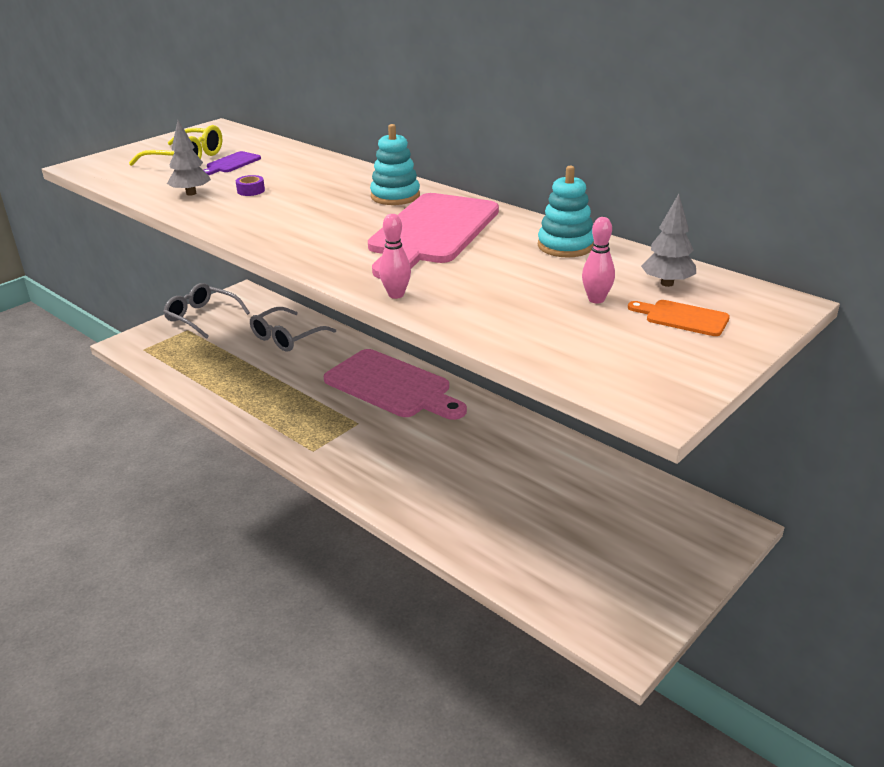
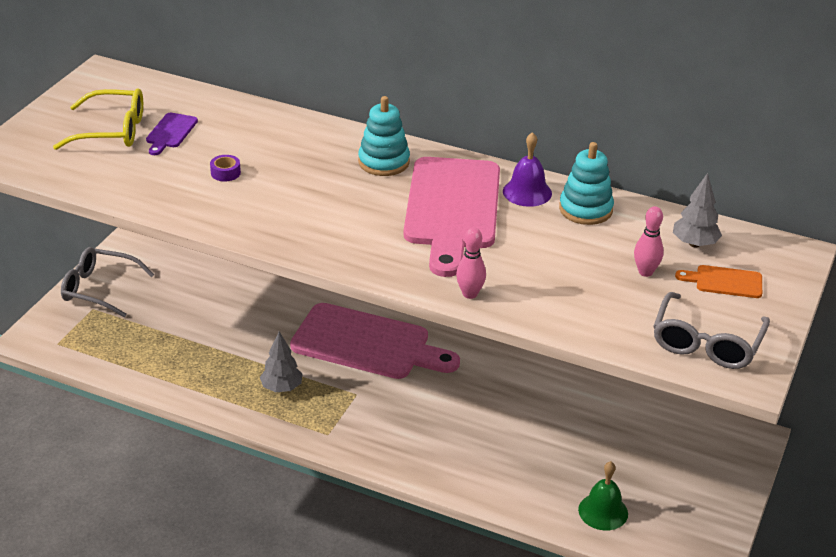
camera: 20 degrees left, 5 degrees up
grey tree [167,120,211,196] -> grey tree moved to [260,332,302,392]
grey glasses [250,307,336,352] -> grey glasses moved to [653,292,770,369]
none -> purple bell [503,132,552,207]
none -> green bell [578,461,628,531]

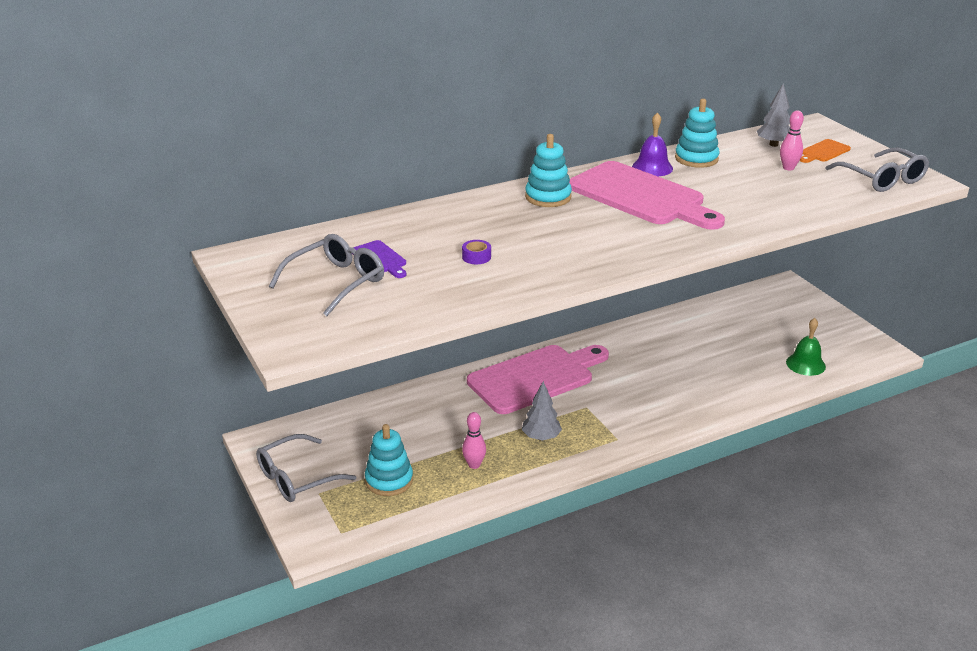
camera: 50 degrees left, 5 degrees down
yellow glasses [53,88,143,150] -> grey glasses [269,234,384,316]
pink bowling pin [456,227,486,299] -> pink bowling pin moved to [462,412,486,469]
none -> turquoise stacking toy [365,424,413,496]

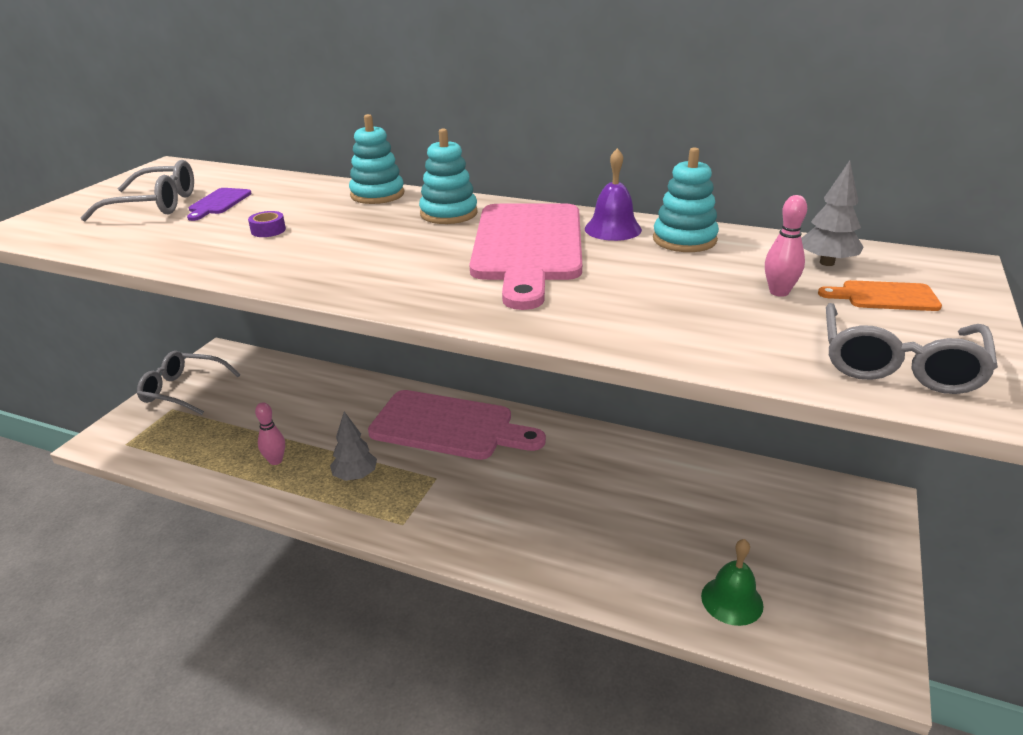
camera: 50 degrees right, 0 degrees up
turquoise stacking toy [365,424,413,496] -> turquoise stacking toy moved to [349,114,404,204]

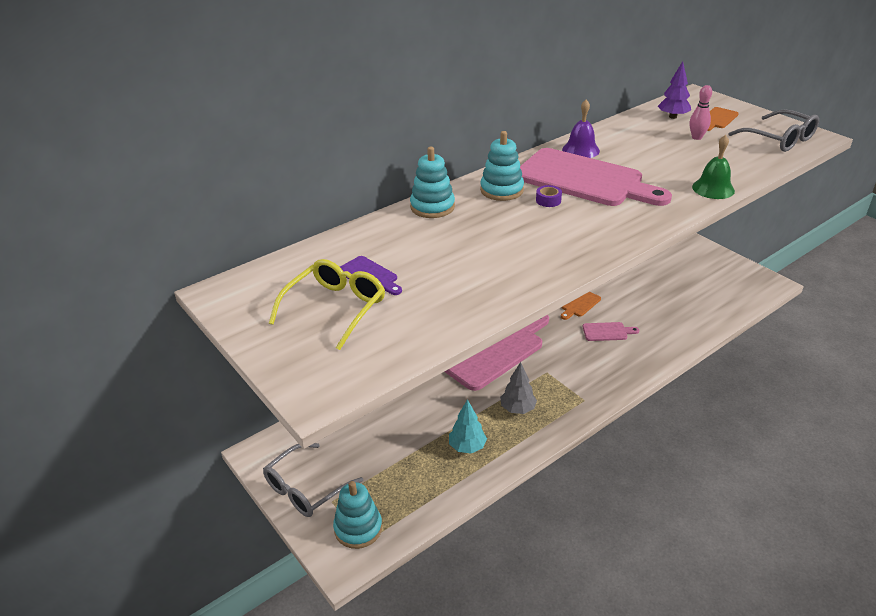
camera: 60 degrees left, 5 degrees up
grey glasses [81,160,194,222] -> yellow glasses [269,259,385,350]
purple tape [248,211,286,237] -> purple tape moved to [536,185,562,207]
pink bowling pin [255,402,285,465] -> turquoise tree [449,399,487,453]
turquoise stacking toy [653,147,719,252] -> turquoise stacking toy moved to [333,481,382,549]
green bell [701,539,764,626] -> green bell moved to [692,135,735,199]
grey tree [801,161,864,266] -> purple tree [658,61,691,119]
none -> orange cutting board [561,292,601,320]
none -> pink cutting board [583,322,639,341]

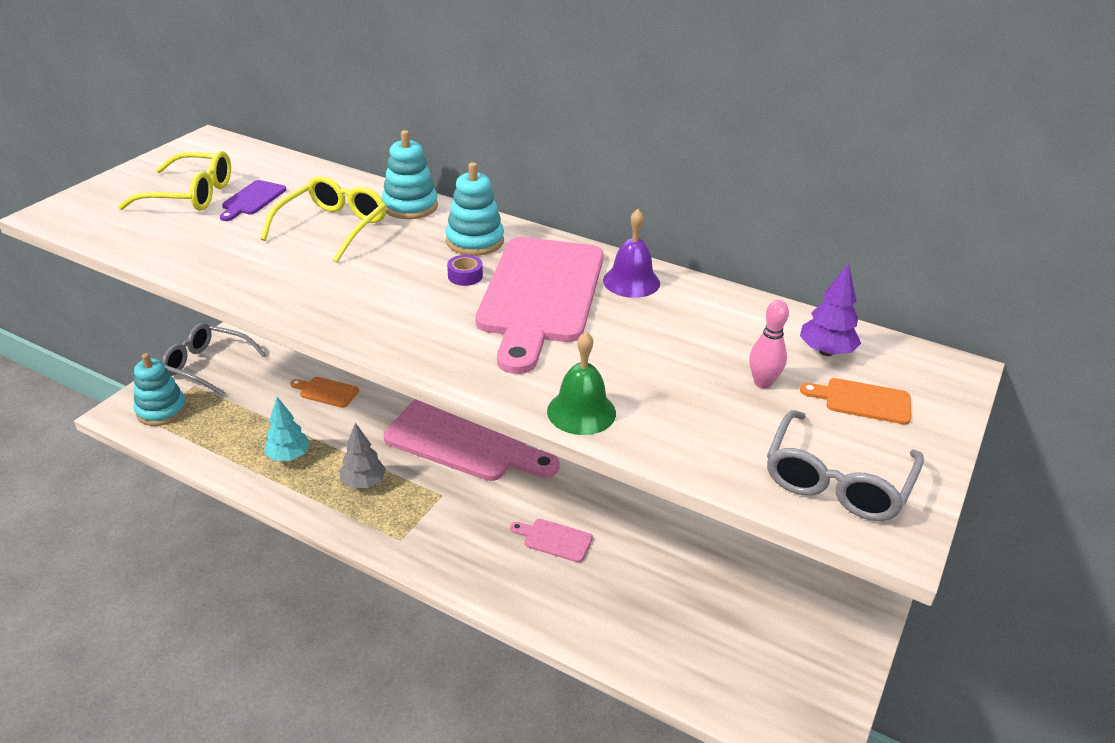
camera: 65 degrees right, 0 degrees up
orange cutting board [561,292,601,320] -> orange cutting board moved to [290,377,359,408]
pink cutting board [583,322,639,341] -> pink cutting board turned 135 degrees clockwise [510,519,593,562]
none -> yellow glasses [260,176,386,263]

